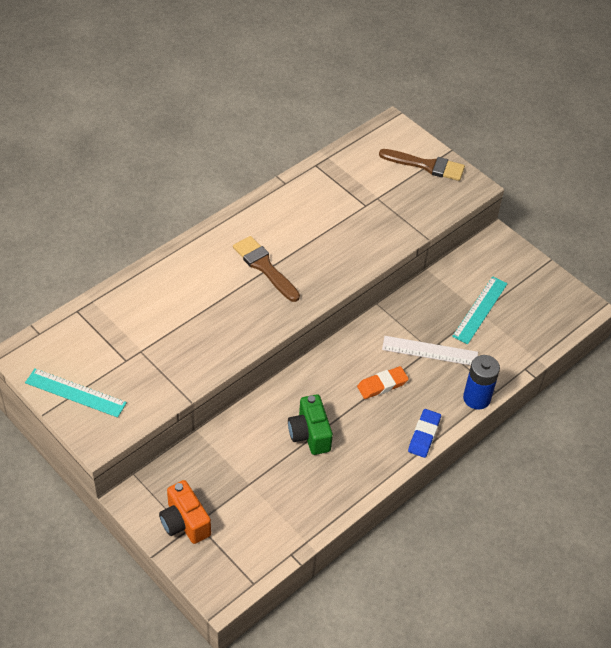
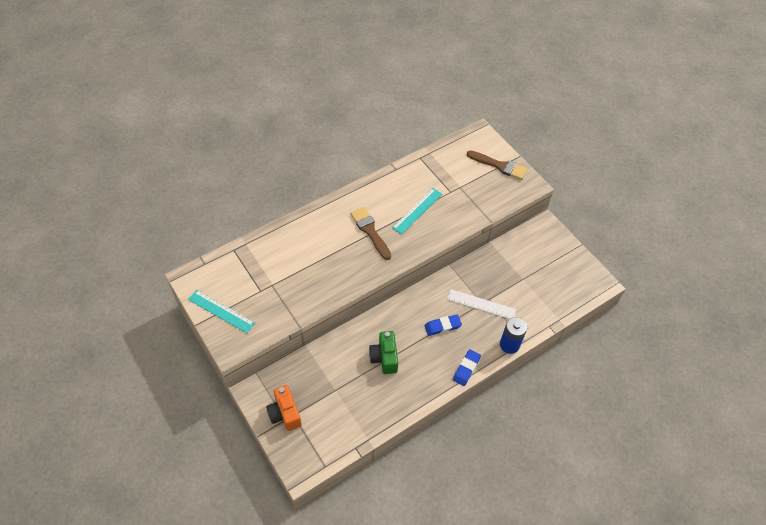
camera: 10 degrees right, 5 degrees up
orange eraser [357,366,409,399] -> blue eraser [424,314,462,336]
turquoise ruler [452,276,508,344] -> turquoise ruler moved to [392,188,442,235]

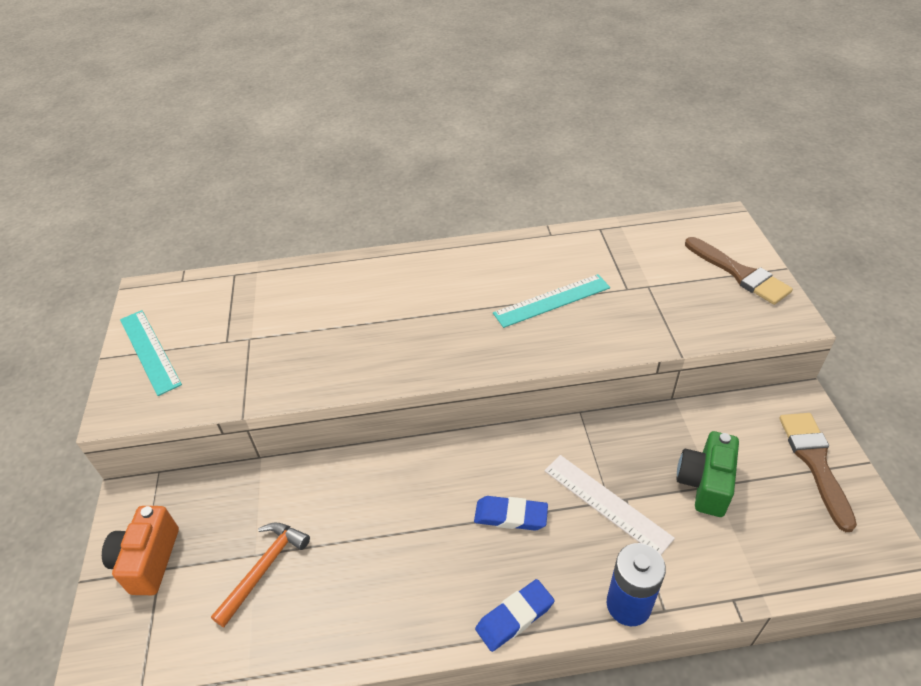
camera: 30 degrees right, 10 degrees down
brown brush [350,207,391,260] -> brown brush moved to [779,413,857,532]
green camera [369,331,398,374] -> green camera moved to [677,431,739,517]
none -> orange hammer [211,523,310,627]

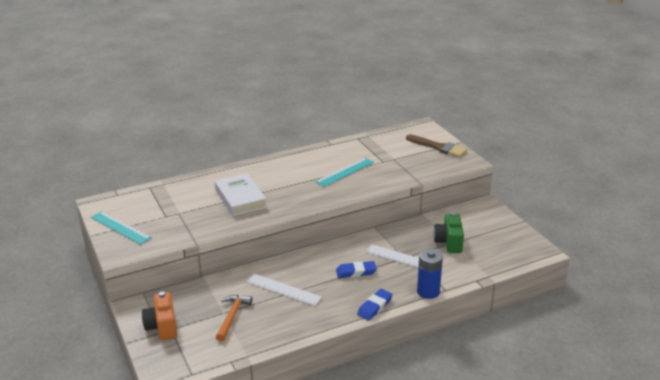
camera: 20 degrees left, 15 degrees down
brown brush [779,413,857,532] -> none
none -> white book [215,173,267,216]
none -> white ruler [246,274,322,306]

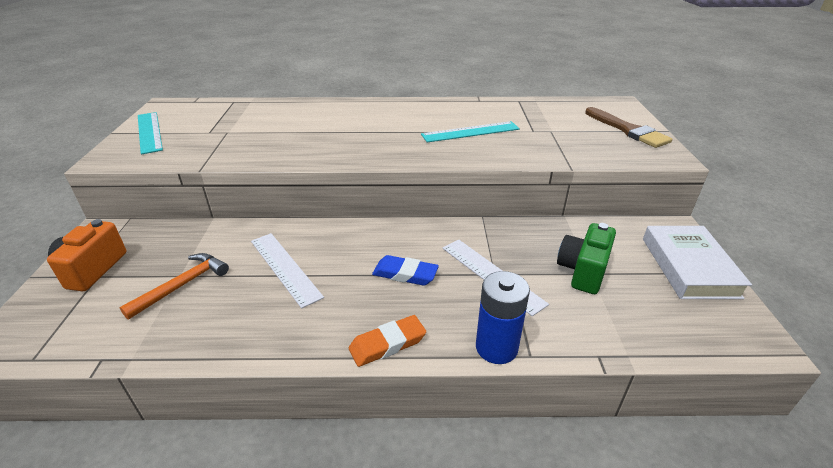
camera: 25 degrees right, 5 degrees up
white book [215,173,267,216] -> white book moved to [643,226,752,299]
blue eraser [357,289,393,321] -> orange eraser [349,315,426,367]

